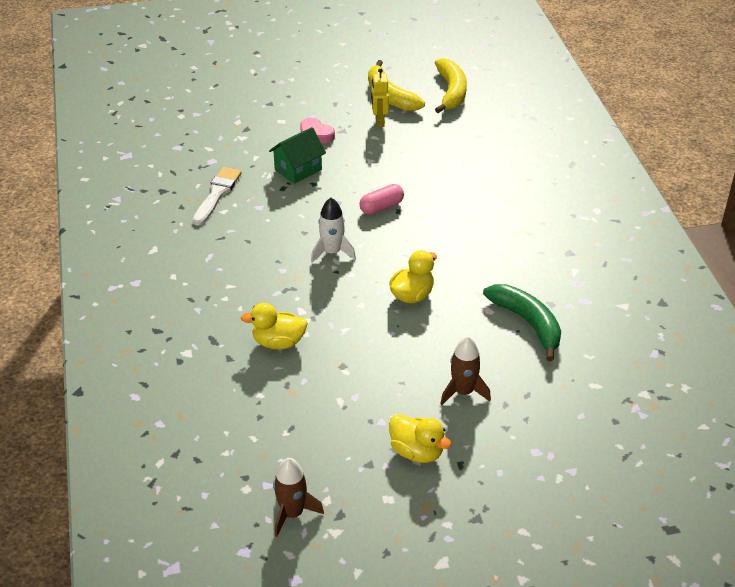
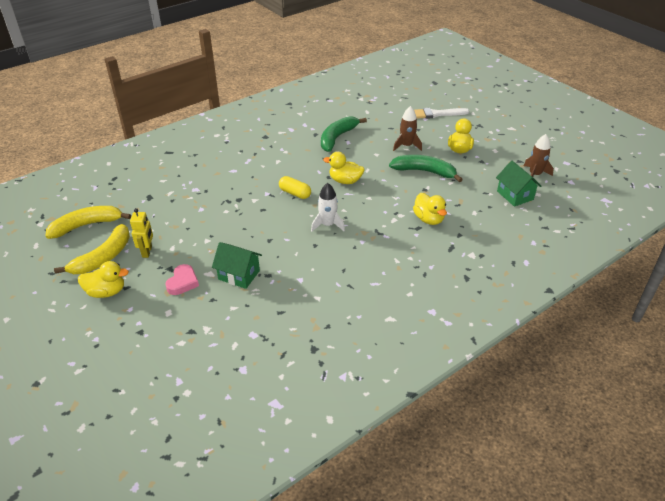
camera: 115 degrees left, 0 degrees up
white brush [193,167,242,226] -> white brush moved to [414,108,469,119]
pink capsule [359,184,404,215] -> none
yellow robot [371,68,389,127] -> yellow robot turned 60 degrees counterclockwise [130,208,153,258]
none -> yellow duck [78,261,129,298]
none -> yellow capsule [279,176,311,199]
none -> green banana [389,155,463,182]
none -> green house [496,161,541,207]

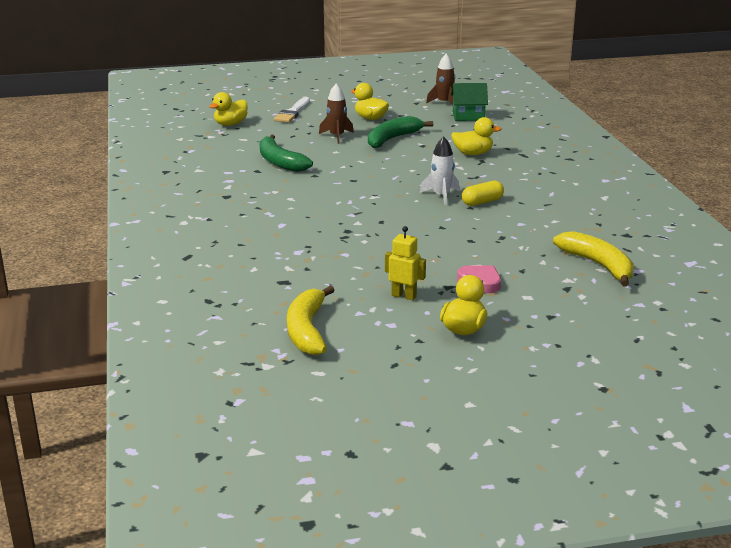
camera: 65 degrees left, 15 degrees down
yellow banana [54,224,130,274] -> yellow banana moved to [553,231,634,287]
green house [212,242,262,289] -> none
yellow capsule [279,176,311,199] -> yellow capsule moved to [462,181,504,206]
yellow duck [323,152,364,184] -> yellow duck moved to [209,92,248,126]

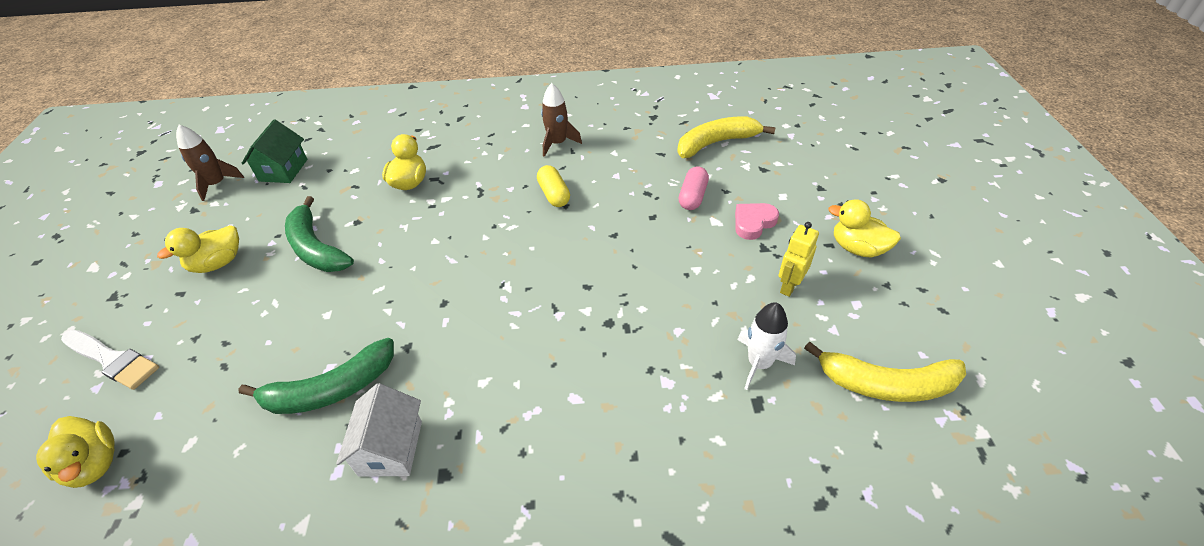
camera: 80 degrees left, 20 degrees up
brown rocket [319,83,354,144] -> brown rocket moved to [541,83,582,157]
white rocket [420,136,460,205] -> white rocket moved to [737,302,796,390]
none -> white house [336,383,422,477]
none -> pink capsule [679,166,709,210]

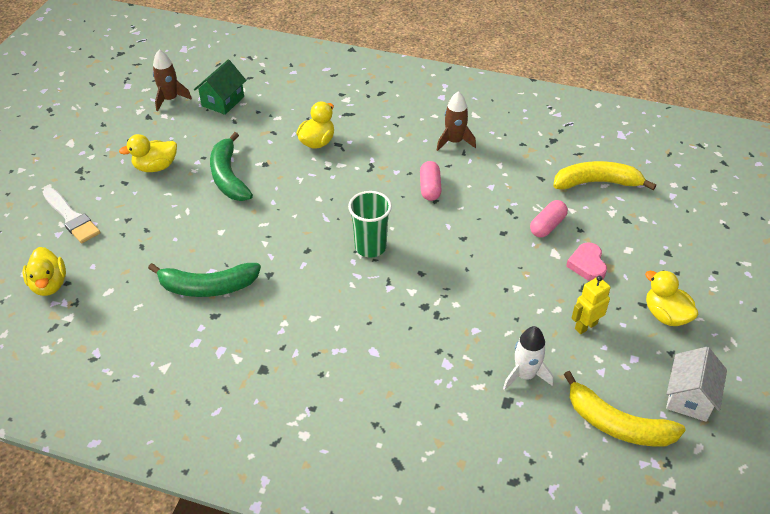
camera: 20 degrees right, 0 degrees up
white house [336,383,422,477] -> white house moved to [666,347,727,422]
yellow capsule [537,165,570,207] -> pink capsule [420,161,442,201]
pink heart [735,203,779,240] -> pink heart turned 75 degrees counterclockwise [566,242,607,281]
none -> green cup [348,191,392,258]

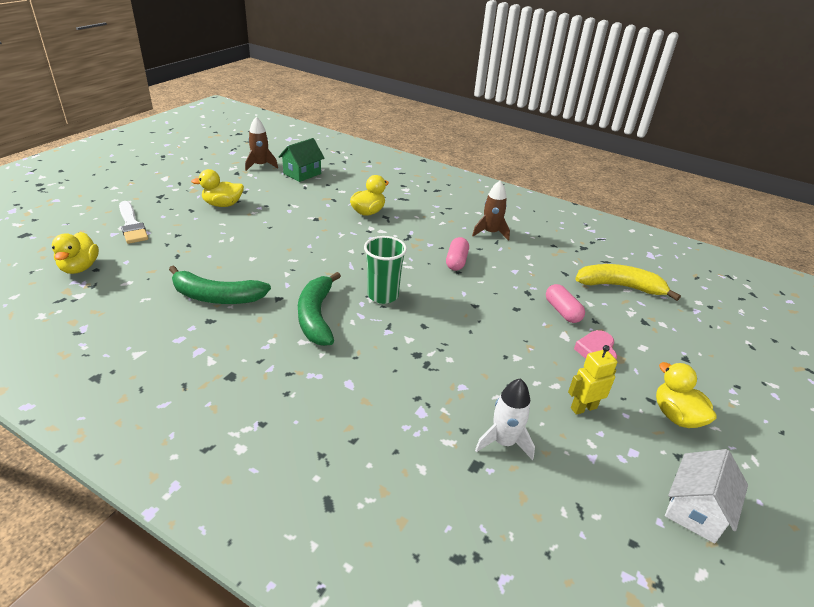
camera: 10 degrees right, 10 degrees down
green banana [210,132,253,201] -> green banana moved to [298,272,341,346]
pink capsule [530,200,568,238] -> pink capsule turned 75 degrees counterclockwise [546,284,585,323]
yellow banana [563,371,685,447] -> none

